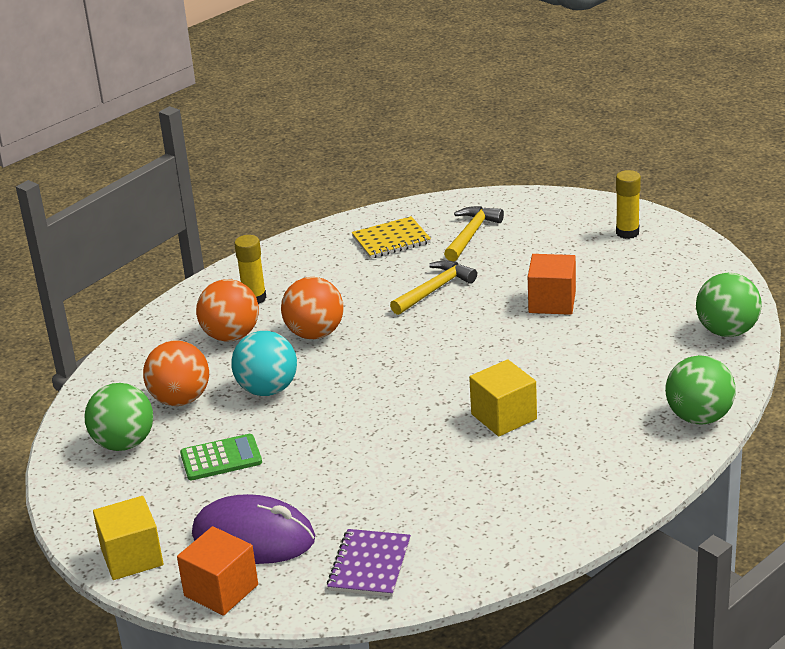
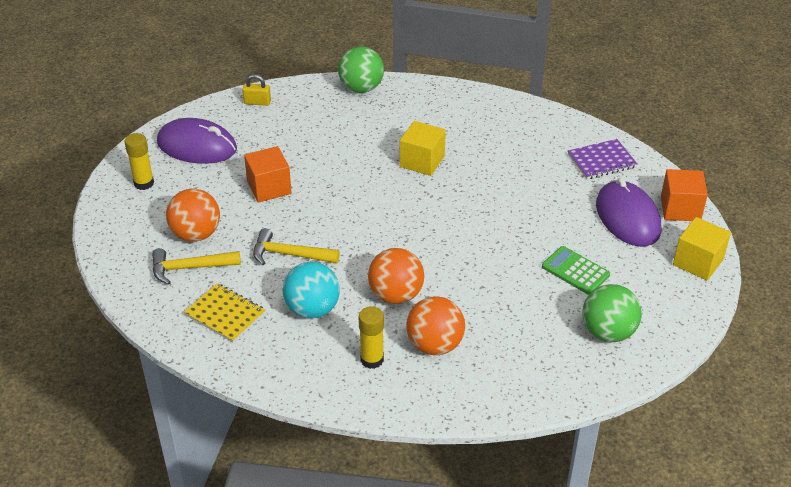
camera: 125 degrees left, 10 degrees up
orange ball [143,340,209,406] -> orange ball moved to [166,189,220,242]
turquoise ball [231,331,297,396] -> turquoise ball moved to [283,262,340,319]
green ball [696,273,762,337] -> yellow padlock [242,74,271,106]
none -> purple mouse [157,118,237,164]

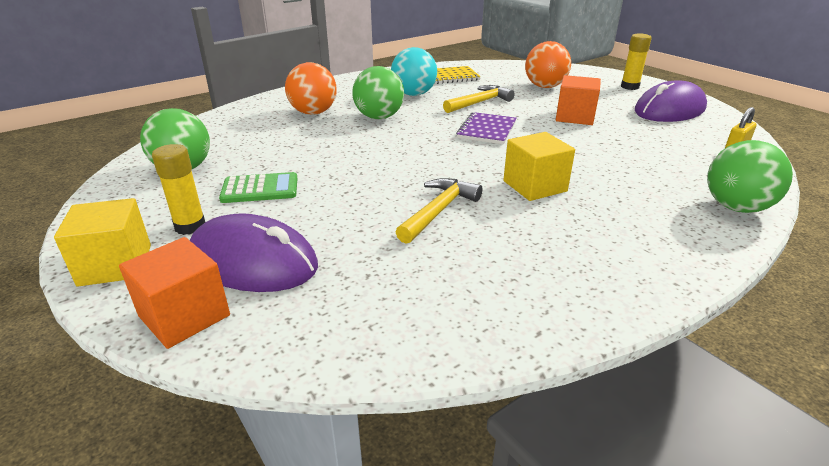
camera: 130 degrees right, 10 degrees down
yellow hammer [152,248,241,285] -> yellow hammer moved to [396,178,482,244]
yellow glue stick [359,306,384,369] -> yellow glue stick moved to [152,144,205,235]
orange ball [368,248,424,304] -> green ball [352,66,404,119]
purple notebook [568,139,638,179] -> purple notebook moved to [456,112,517,144]

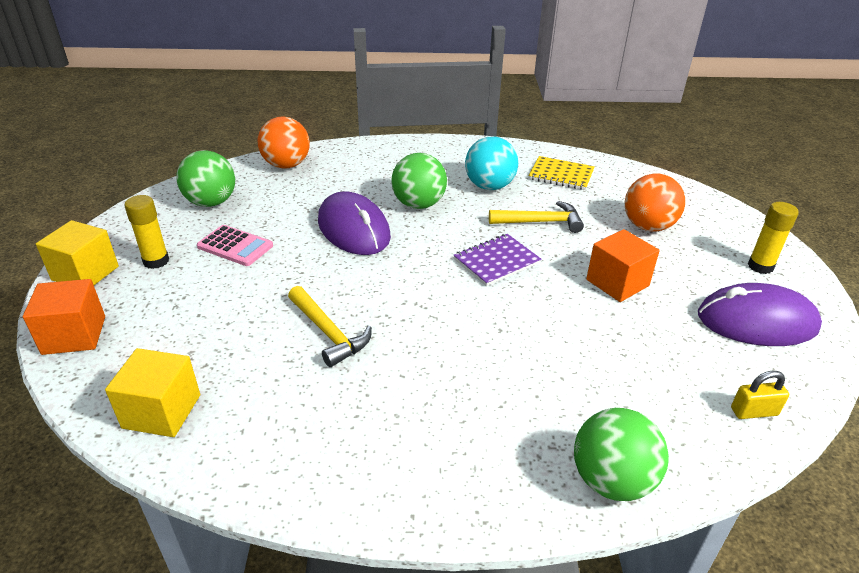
camera: 35 degrees right, 5 degrees up
purple mouse [190,213,318,292] -> purple mouse moved to [318,191,391,255]
green calculator [219,172,297,203] -> pink calculator [197,225,273,266]
orange ball [285,62,337,115] -> orange ball moved to [258,116,310,169]
yellow hammer [396,178,482,244] -> yellow hammer turned 75 degrees clockwise [288,286,372,367]
yellow cube [503,132,575,201] -> yellow cube moved to [105,348,200,437]

